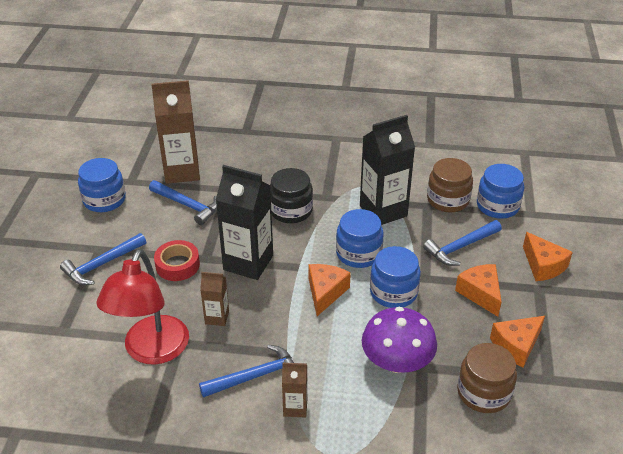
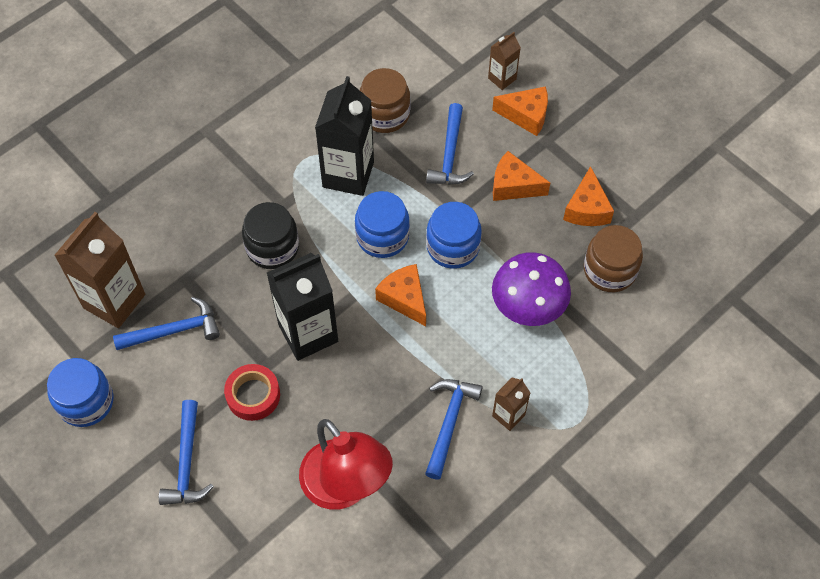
camera: 50 degrees left, 20 degrees up
brown carton [200,272,229,326] -> brown carton moved to [488,32,521,90]
blue jar [477,164,524,219] -> none

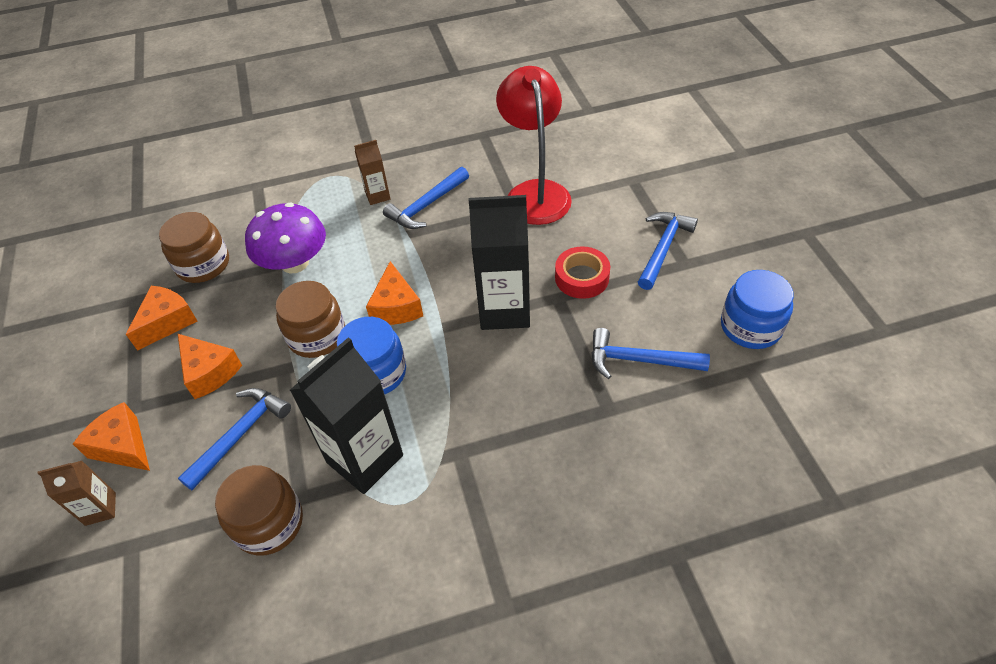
camera: 150 degrees left, 10 degrees down
brown carton [54,212,145,328] -> none
black jar [242,202,299,269] -> none
blue jar [426,202,482,269] -> brown jar [275,281,345,358]

